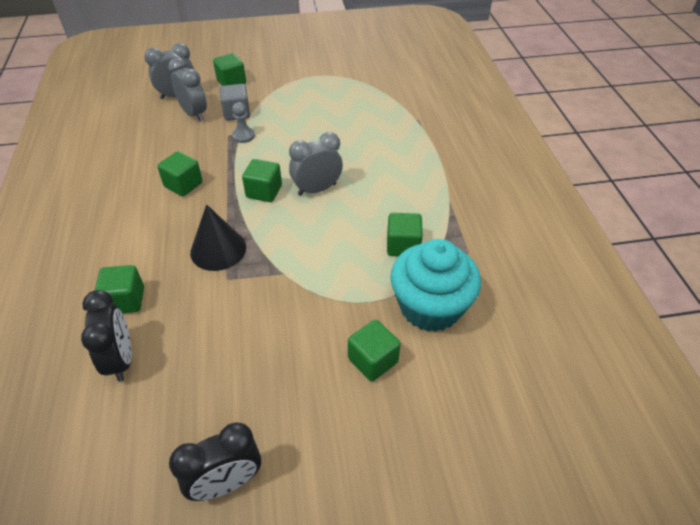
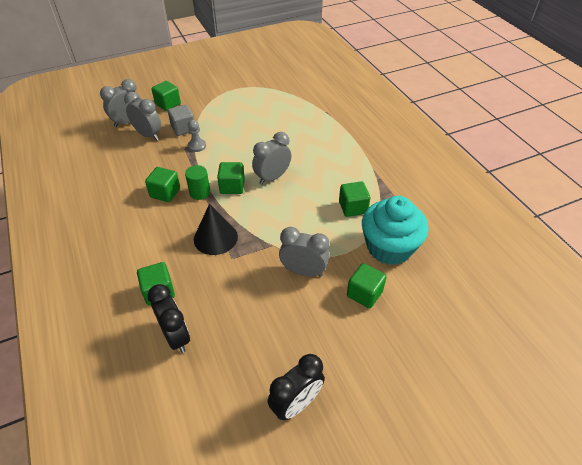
camera: 15 degrees left, 0 degrees up
none -> green cylinder [185,165,210,200]
none -> grey clock [279,227,330,277]

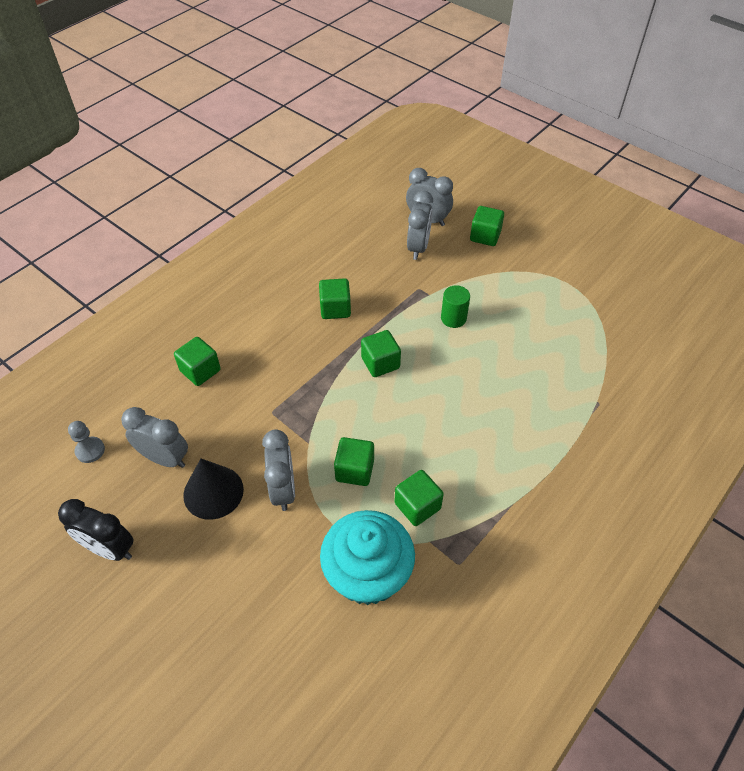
camera: 65 degrees right, 5 degrees up
black clock [147,284,190,353] -> none
grey cube [168,105,194,136] -> none
green cylinder [185,165,210,200] -> green cylinder moved to [441,285,470,328]
grey pawn [188,120,206,152] -> grey pawn moved to [68,421,105,463]
black cone [194,203,238,255] -> black cone moved to [183,458,244,520]
grey clock [252,132,291,185] -> grey clock moved to [121,407,188,468]
green cube [347,263,387,308] -> green cube moved to [334,437,374,486]

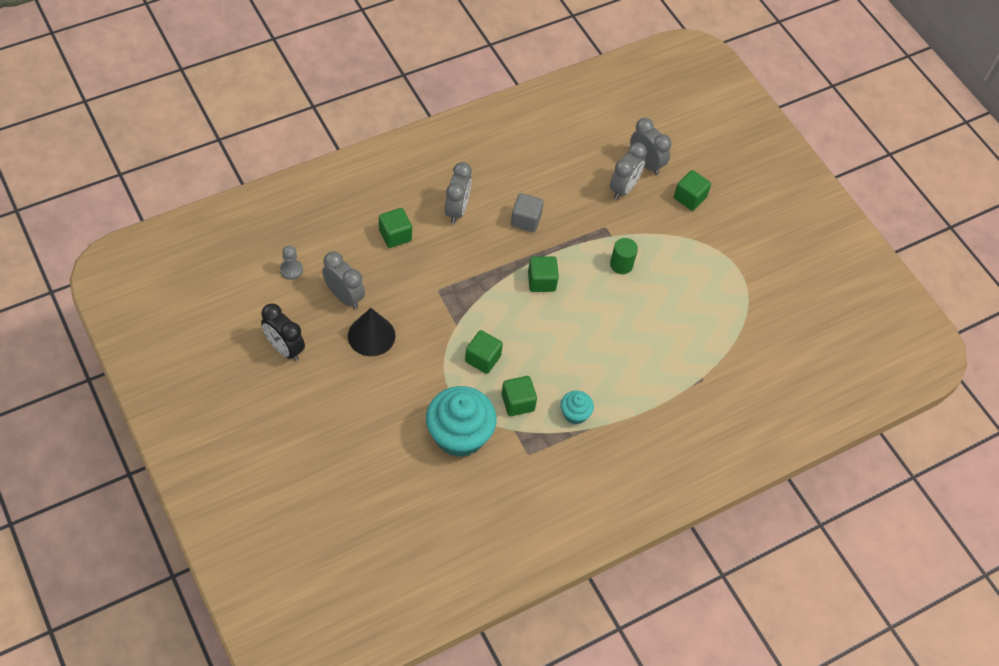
camera: 15 degrees right, 5 degrees up
grey clock [262,429,295,511] -> grey clock moved to [445,162,472,224]
green cube [319,278,351,319] -> grey cube [511,193,544,232]
none -> turquoise cupcake [561,391,594,424]

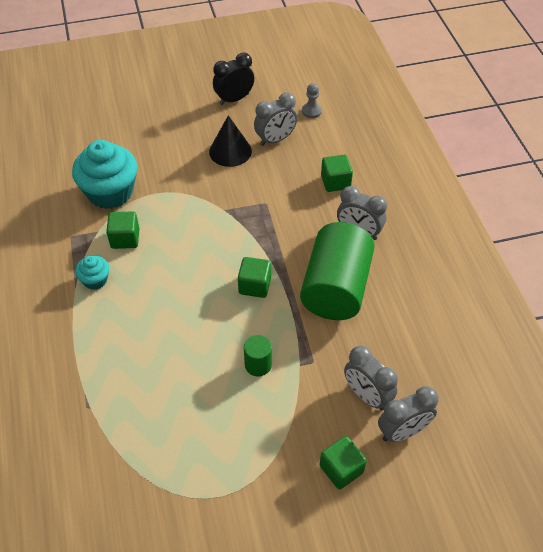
camera: 110 degrees right, 5 degrees down
green cube [465,330,503,374] -> none
grey cube [511,193,544,232] -> green cylinder [300,222,375,320]

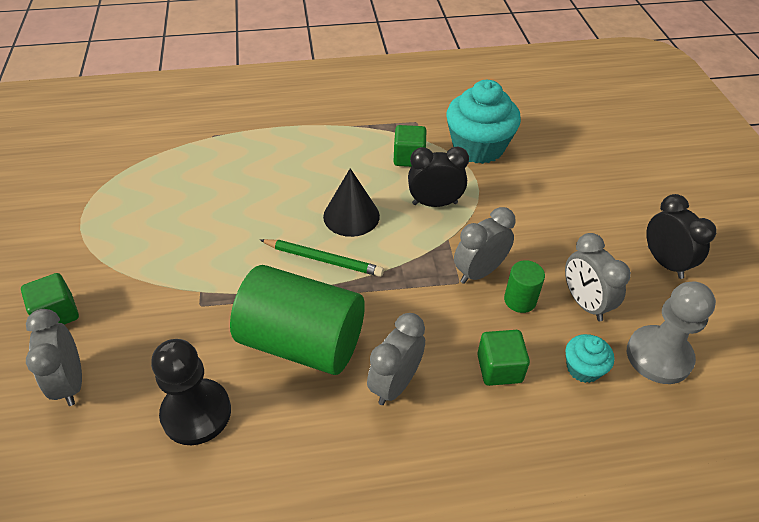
camera: 95 degrees right, 5 degrees down
turquoise cupcake [75,256,109,290] -> turquoise cupcake moved to [565,334,614,383]
black cone [209,115,252,167] -> black cone moved to [323,168,380,237]
green cube [238,257,271,298] -> green pencil [260,239,384,277]
green cylinder [244,335,272,377] -> green cylinder moved to [504,260,545,313]
grey pawn [302,83,322,118] -> grey pawn [627,282,716,384], size x1.93
grey clock [344,346,398,410] -> grey clock moved to [454,207,516,284]
none -> black pawn [151,339,231,445]
none -> black clock [408,147,469,207]

